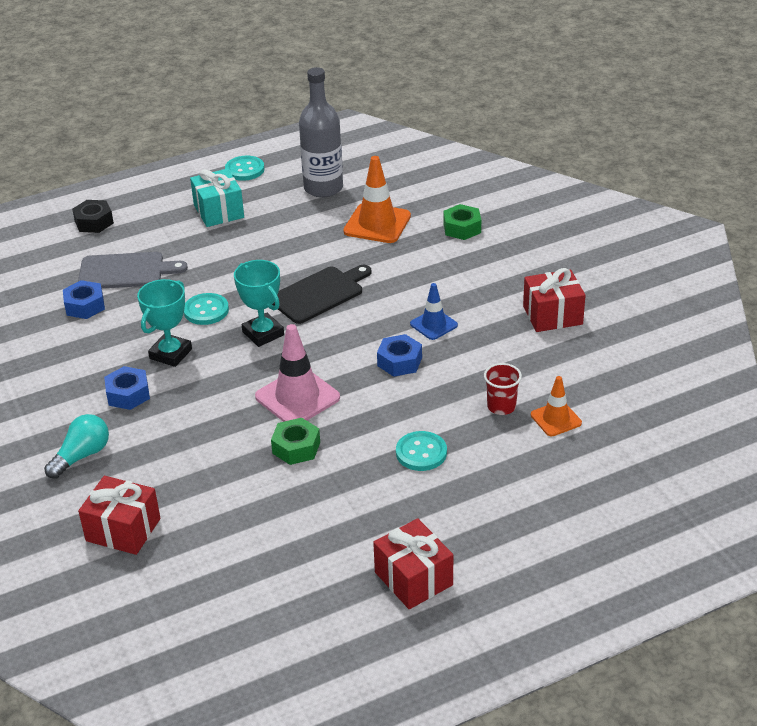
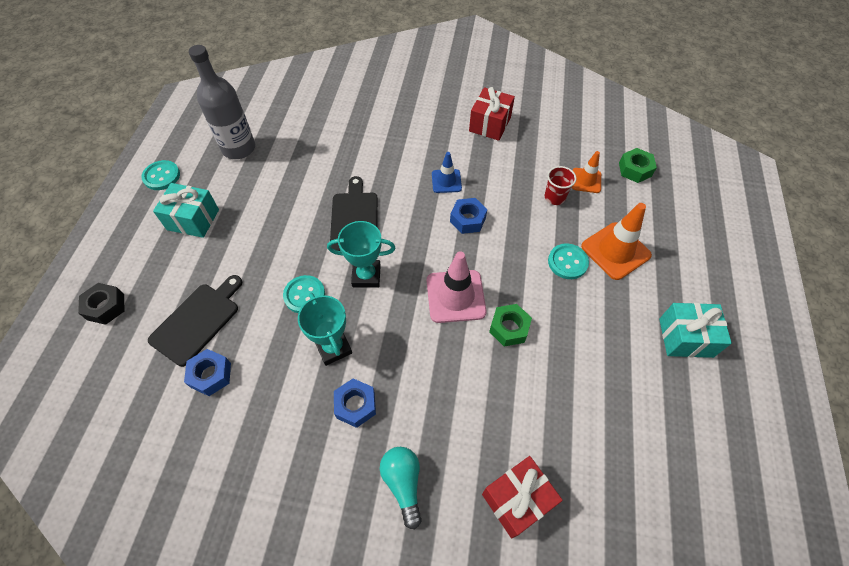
camera: 55 degrees left, 20 degrees up
grey cutting board [78,252,188,289] -> black cutting board [148,275,242,367]
orange traffic cone [343,156,411,243] -> orange traffic cone moved to [581,203,652,280]
red gift [373,518,453,609] -> turquoise gift [659,303,732,358]
green nut [443,204,481,240] -> green nut moved to [619,148,657,183]

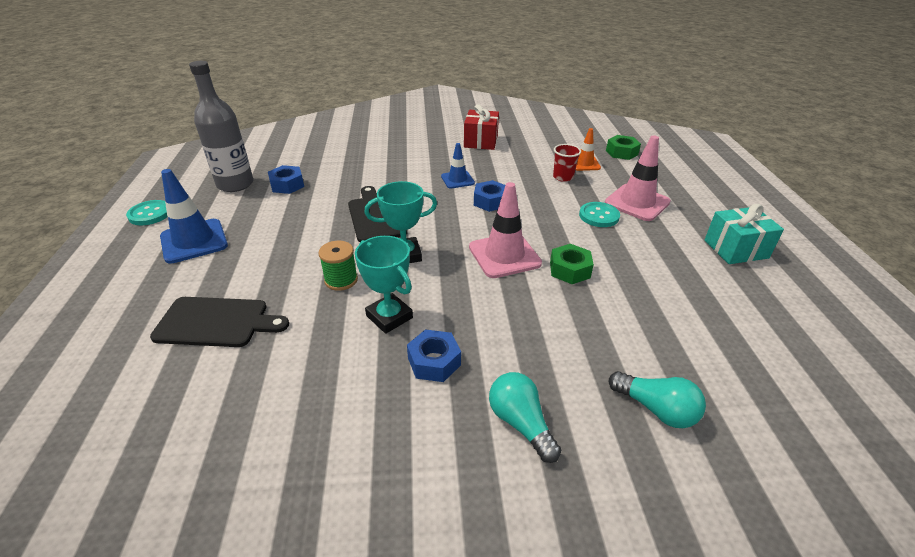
camera: 15 degrees left, 20 degrees down
black nut [78,283,124,325] -> none
black cutting board [148,275,242,367] -> black cutting board turned 75 degrees clockwise [150,297,289,347]
turquoise gift [153,183,219,238] -> blue traffic cone [160,169,228,264]
blue nut [184,349,231,396] -> blue nut moved to [268,165,304,194]
turquoise button [283,275,325,313] -> green spool [318,241,358,291]
red gift [482,456,563,538] -> turquoise light bulb [609,371,706,428]
orange traffic cone [581,203,652,280] -> pink traffic cone [604,135,671,221]

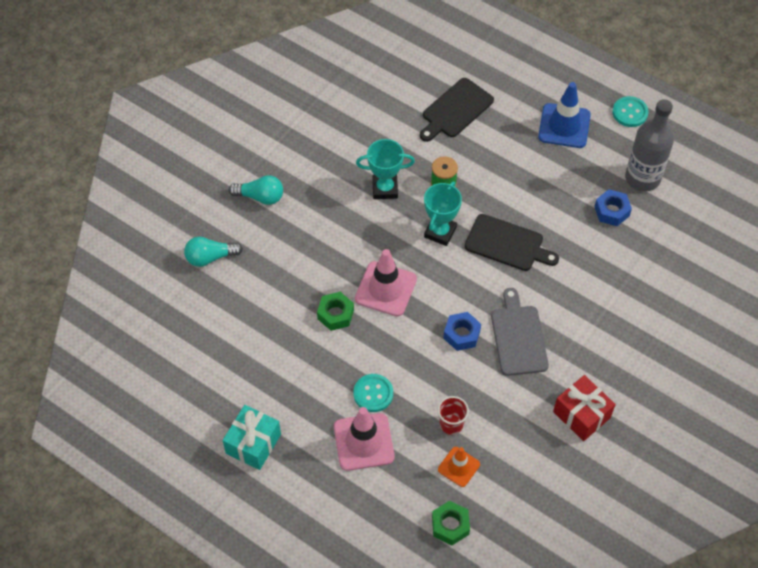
camera: 130 degrees right, 20 degrees up
blue nut [407,329,461,382] -> none
blue traffic cone [441,143,475,189] -> grey cutting board [491,288,549,376]

